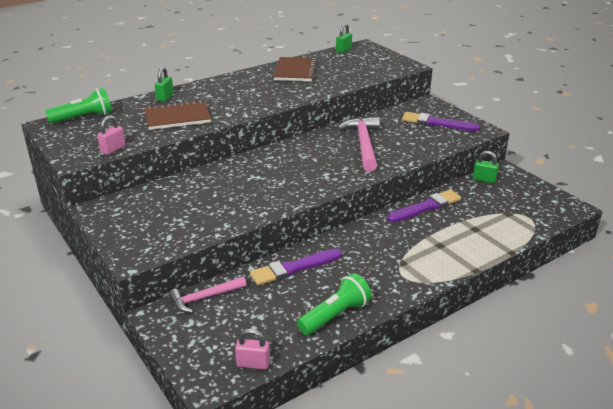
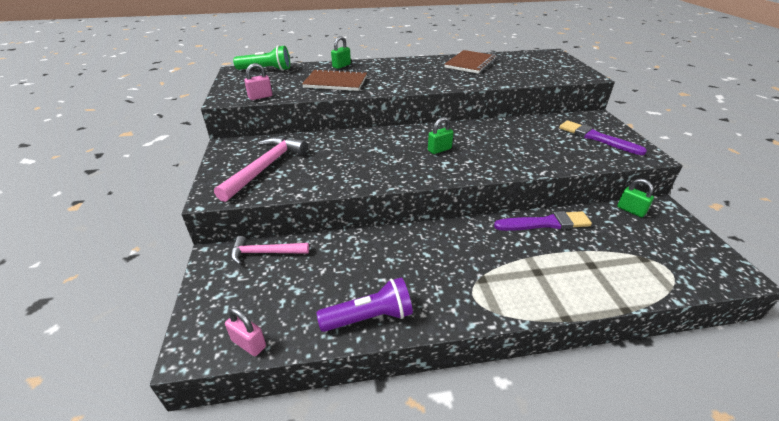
camera: 25 degrees right, 5 degrees up
purple brush [250,249,342,285] -> none
green flashlight [297,273,372,335] -> purple flashlight [316,277,413,332]
green padlock [336,23,352,53] -> green padlock moved to [428,117,454,154]
pink hammer [337,117,380,172] -> pink hammer moved to [214,137,308,202]

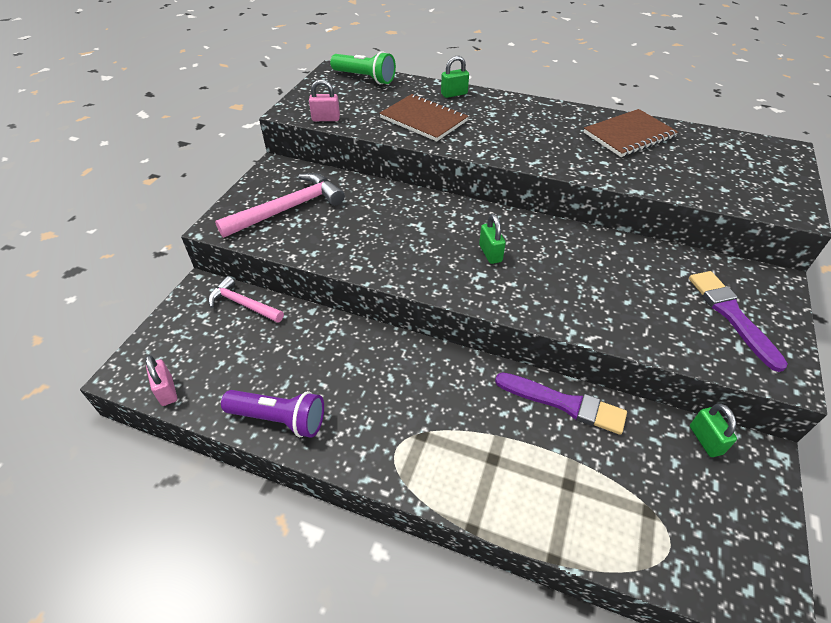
camera: 30 degrees right, 10 degrees up
green padlock [428,117,454,154] -> green padlock turned 75 degrees clockwise [479,214,506,264]

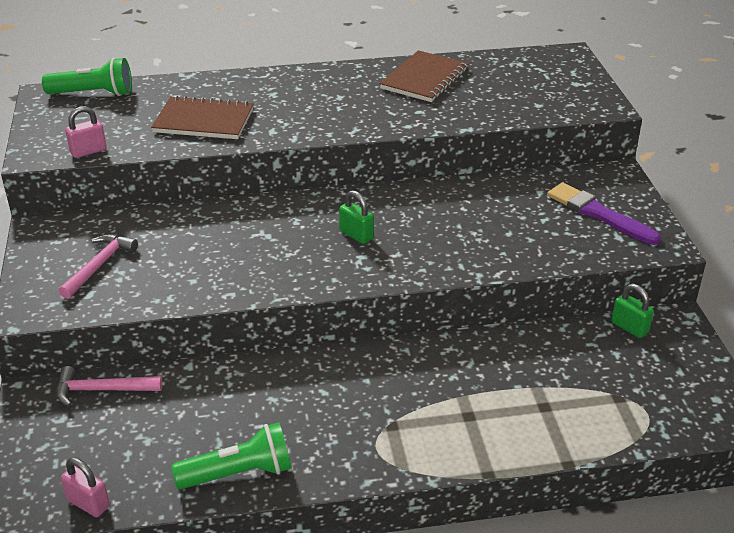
camera: 30 degrees left, 10 degrees down
pink hammer [215,173,345,238] -> pink hammer [58,234,138,299], size x0.63
purple flashlight [221,390,324,438] -> green flashlight [171,422,292,489]
green padlock [441,56,469,98] -> none
purple brush [495,373,627,435] -> none

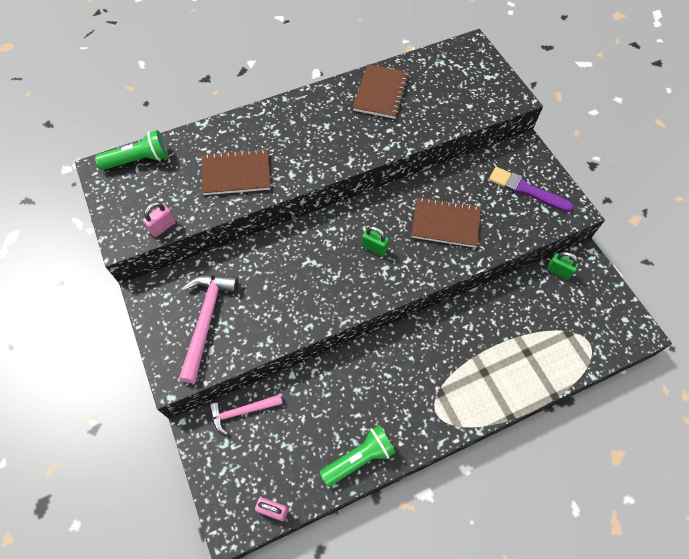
camera: 15 degrees left, 25 degrees up
pink hammer [58,234,138,299] -> pink hammer [179,275,239,383], size x1.60
none -> brown notebook [411,197,481,248]

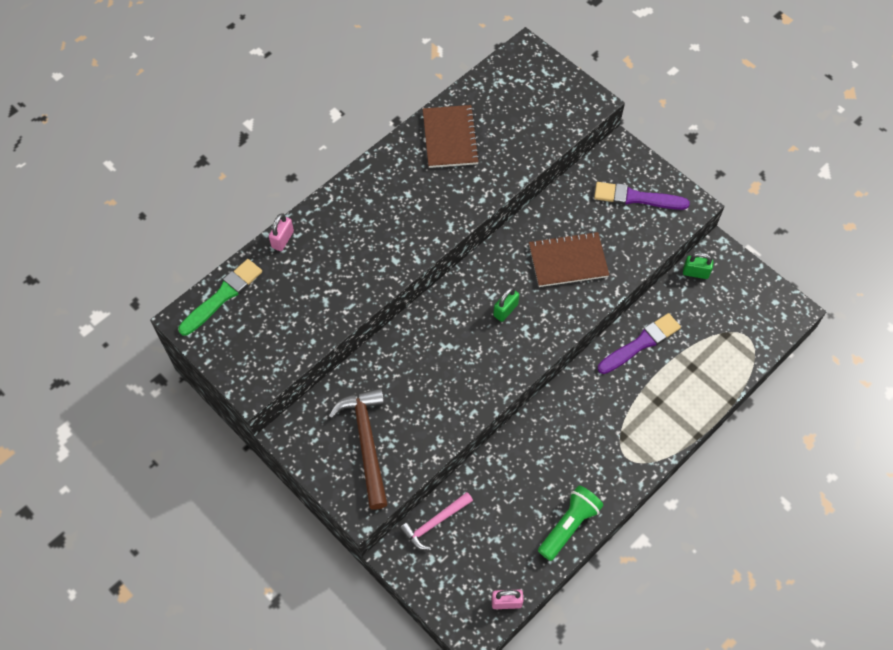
camera: 20 degrees left, 0 degrees up
green flashlight [95,130,168,170] -> green brush [178,259,262,336]
pink padlock [143,202,176,237] -> pink padlock moved to [269,213,294,251]
pink hammer [179,275,239,383] -> brown hammer [329,388,388,510]
brown notebook [202,149,270,195] -> none
green padlock [362,226,389,256] -> green padlock turned 60 degrees counterclockwise [493,287,519,322]
none -> purple brush [598,313,681,374]

